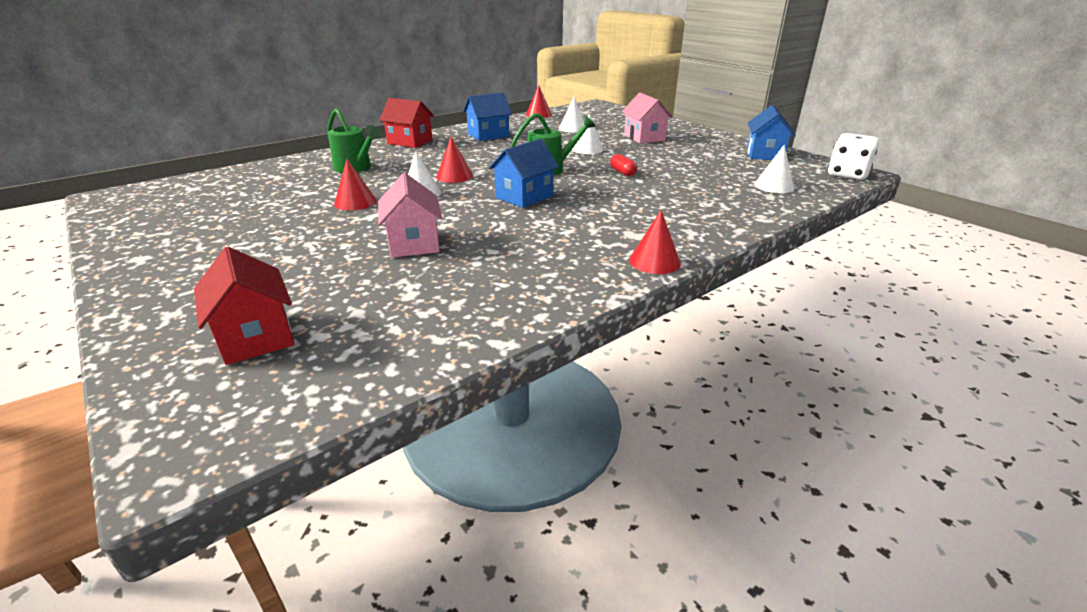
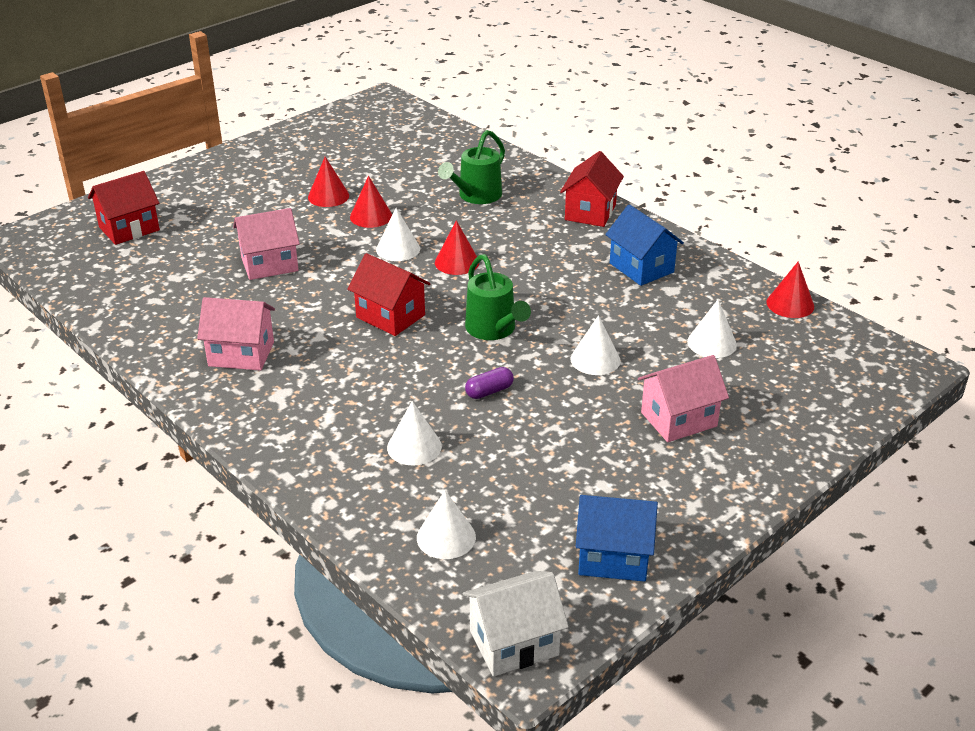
camera: 85 degrees right, 5 degrees up
blue house [489,139,559,208] -> red house [347,253,430,336]
red capsule [610,154,637,176] -> purple capsule [465,367,514,399]
red cone [629,210,681,274] -> red cone moved to [308,157,349,207]
white dice [828,133,879,180] -> white house [463,571,569,677]
none -> pink house [197,297,275,371]
none -> white cone [387,401,442,466]

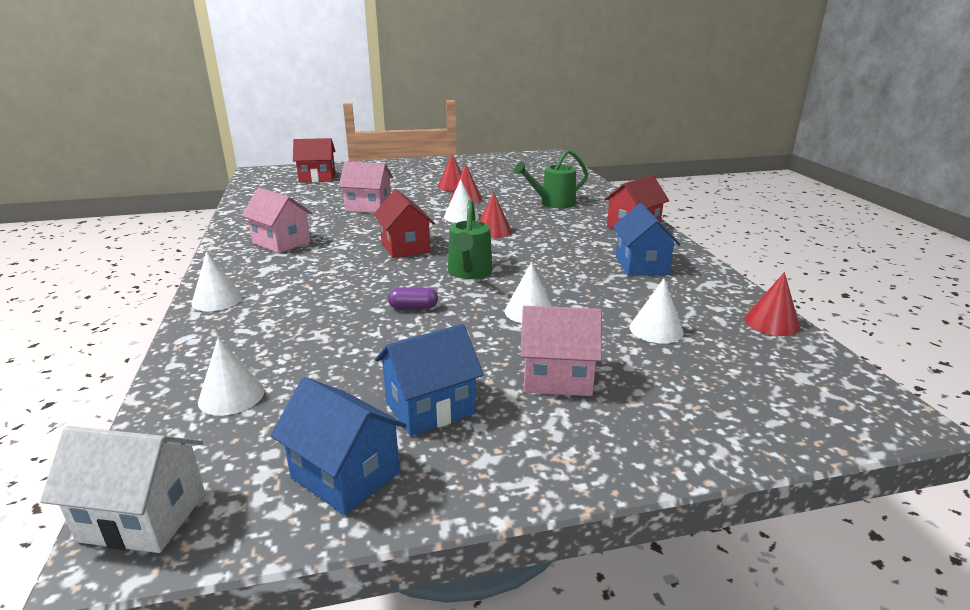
camera: 30 degrees right, 10 degrees down
white cone [387,401,442,466] -> white cone moved to [192,252,243,311]
none -> blue house [375,324,484,436]

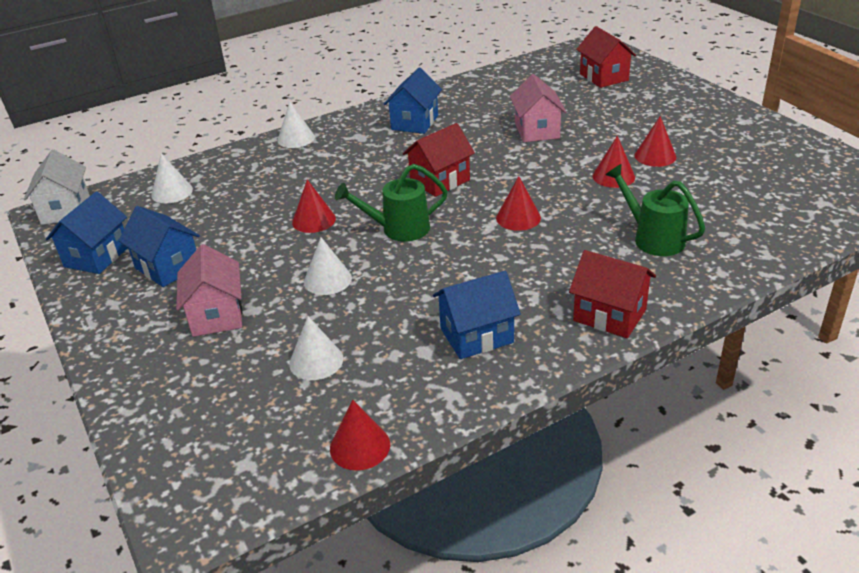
camera: 75 degrees right, 10 degrees up
pink house [241,188,312,253] -> blue house [383,68,442,134]
purple capsule [388,287,438,309] -> red cone [292,179,336,233]
white cone [444,179,479,223] -> none

